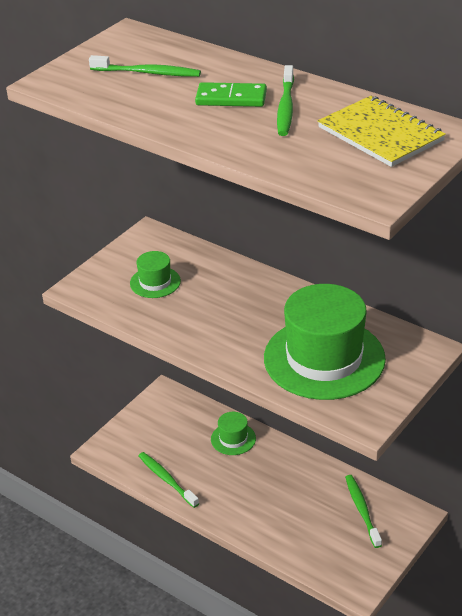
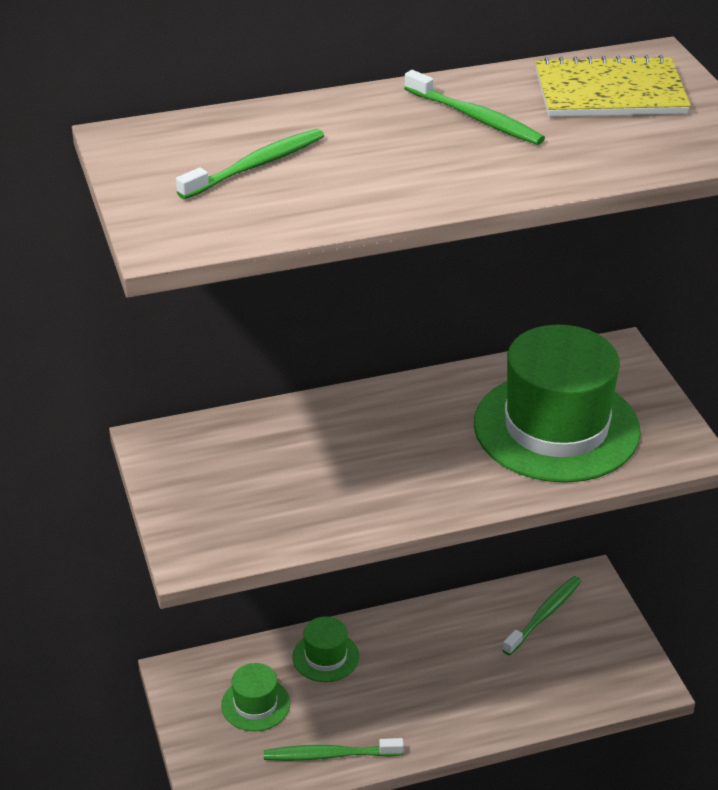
camera: 55 degrees left, 0 degrees up
green hat [130,251,181,298] -> green hat moved to [221,663,290,731]
green domino [195,82,267,107] -> none
green toothbrush [345,475,382,548] -> green toothbrush turned 105 degrees clockwise [502,576,582,656]

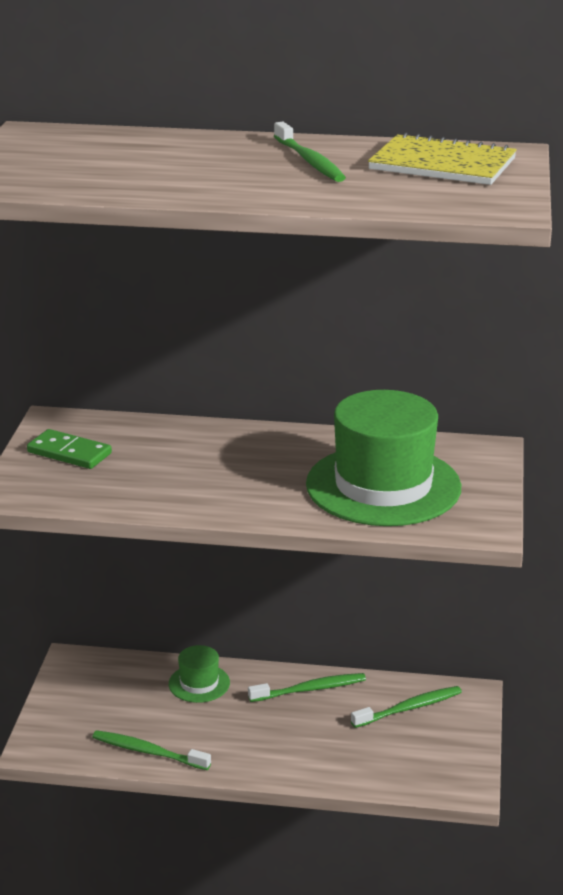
camera: 25 degrees right, 10 degrees down
green toothbrush [176,129,324,199] -> green toothbrush moved to [248,673,366,702]
green hat [221,663,290,731] -> none
none -> green domino [27,429,112,469]

